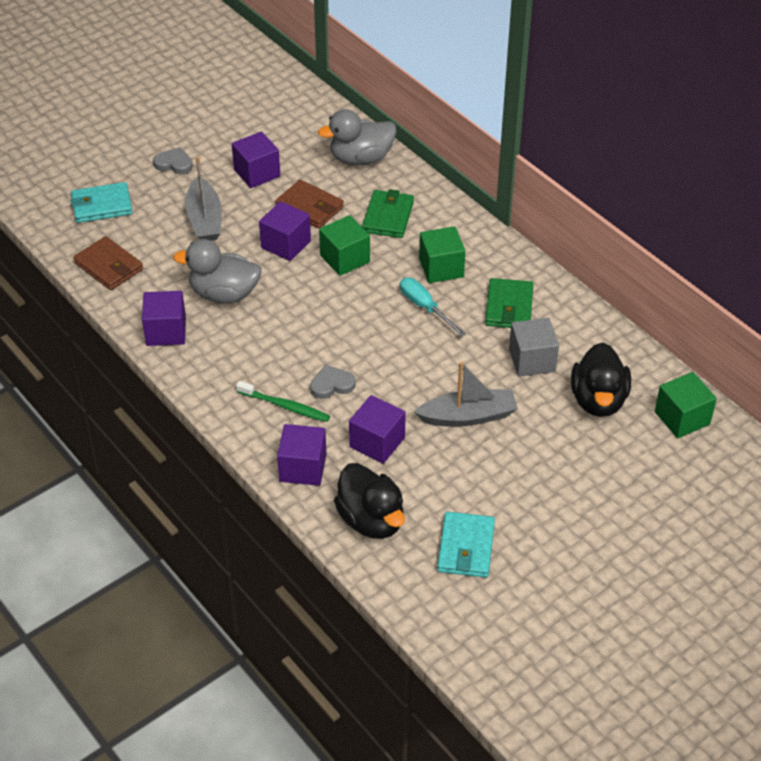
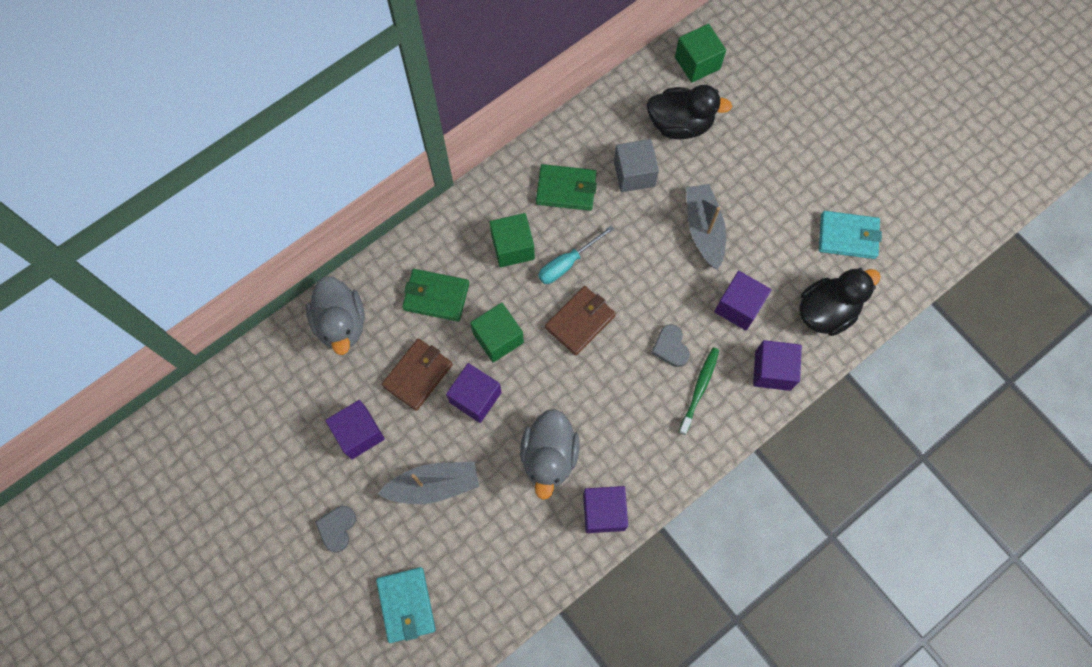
camera: 90 degrees left, 25 degrees up
brown wallet [73,236,143,290] -> brown wallet moved to [545,286,616,356]

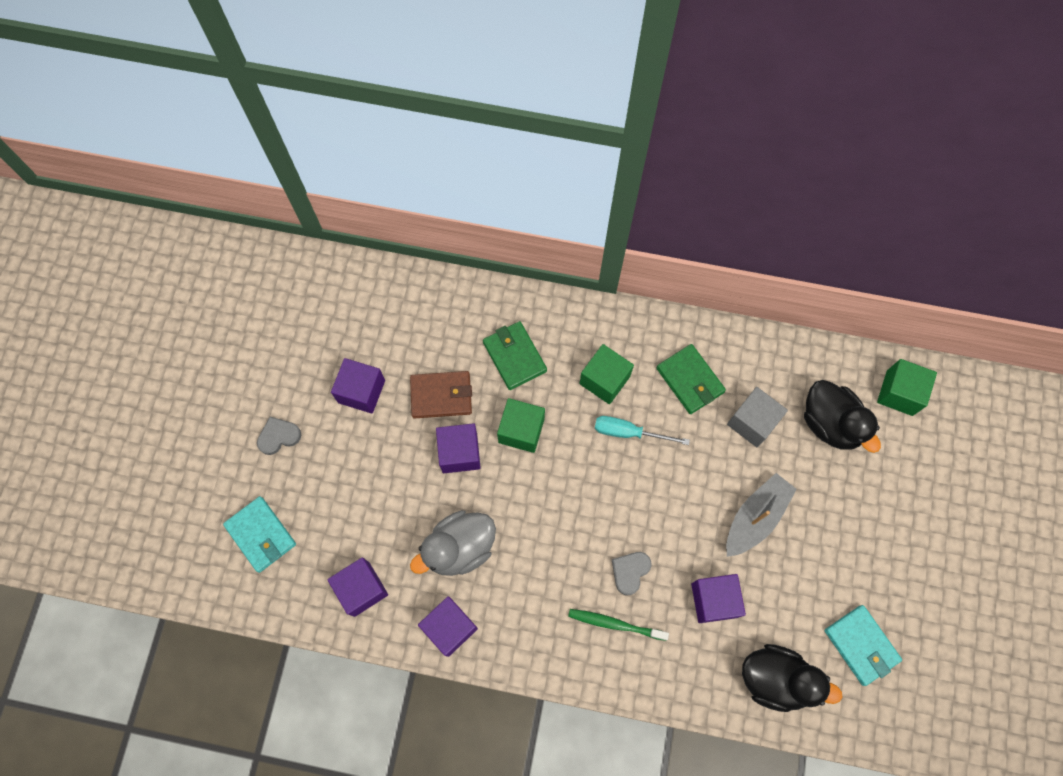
camera: 50 degrees right, 0 degrees up
grey duck [306,276,365,355] -> none
turquoise wallet [376,567,436,643] -> turquoise wallet turned 75 degrees counterclockwise [223,496,296,573]
grey boat [378,462,479,504] -> none
brown wallet [545,286,616,356] -> none
green toothbrush [679,347,719,435] -> green toothbrush turned 150 degrees counterclockwise [568,609,669,641]
purple cube [753,340,802,391] -> purple cube moved to [327,557,388,617]

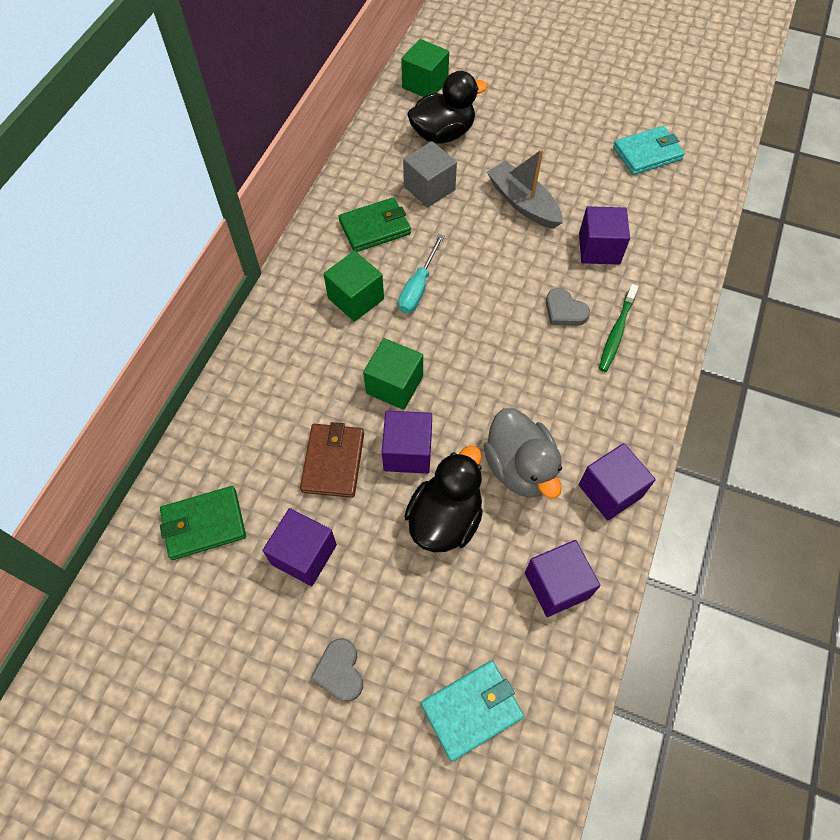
camera: 80 degrees left, 10 degrees down
green wallet [483,321,547,390] -> green wallet moved to [160,486,246,560]
black duck [742,644,842,712] -> black duck moved to [404,446,483,552]

